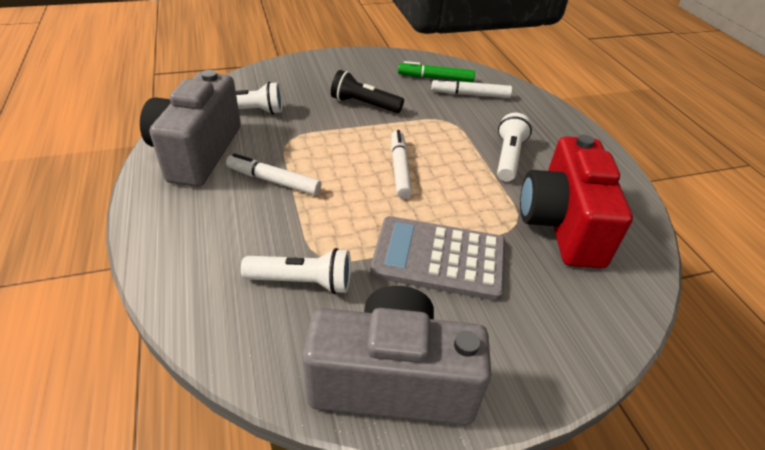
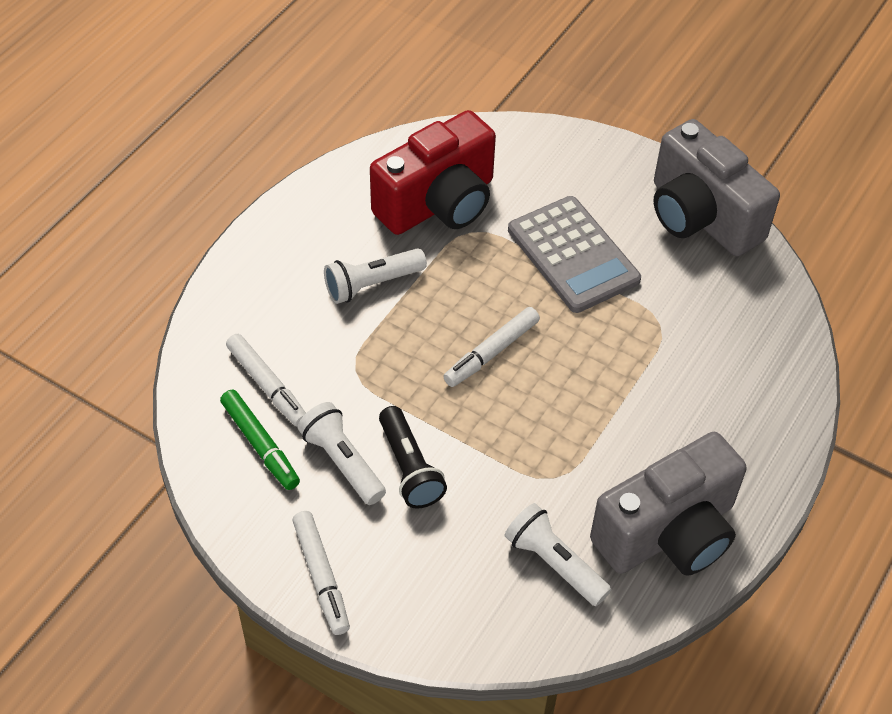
camera: 130 degrees left, 10 degrees up
white marker [226,153,321,195] -> white marker moved to [292,511,350,635]
white flashlight [241,248,351,294] -> white flashlight moved to [297,402,386,505]

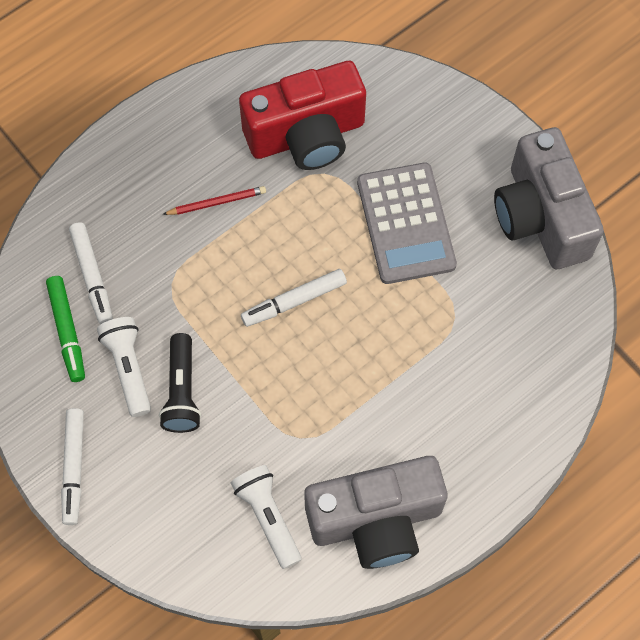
camera: 20 degrees right, 15 degrees up
white flashlight [324,248,427,304] -> red pencil [162,186,266,215]

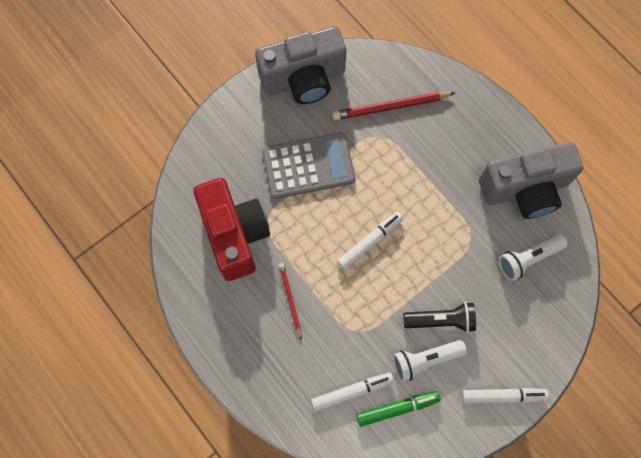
camera: 90 degrees left, 5 degrees up
white marker [241,269,347,327] -> white marker turned 105 degrees counterclockwise [337,212,403,270]
grey camera [304,456,447,569] -> grey camera turned 90 degrees clockwise [479,142,583,219]
none -> red pencil [332,92,455,120]

